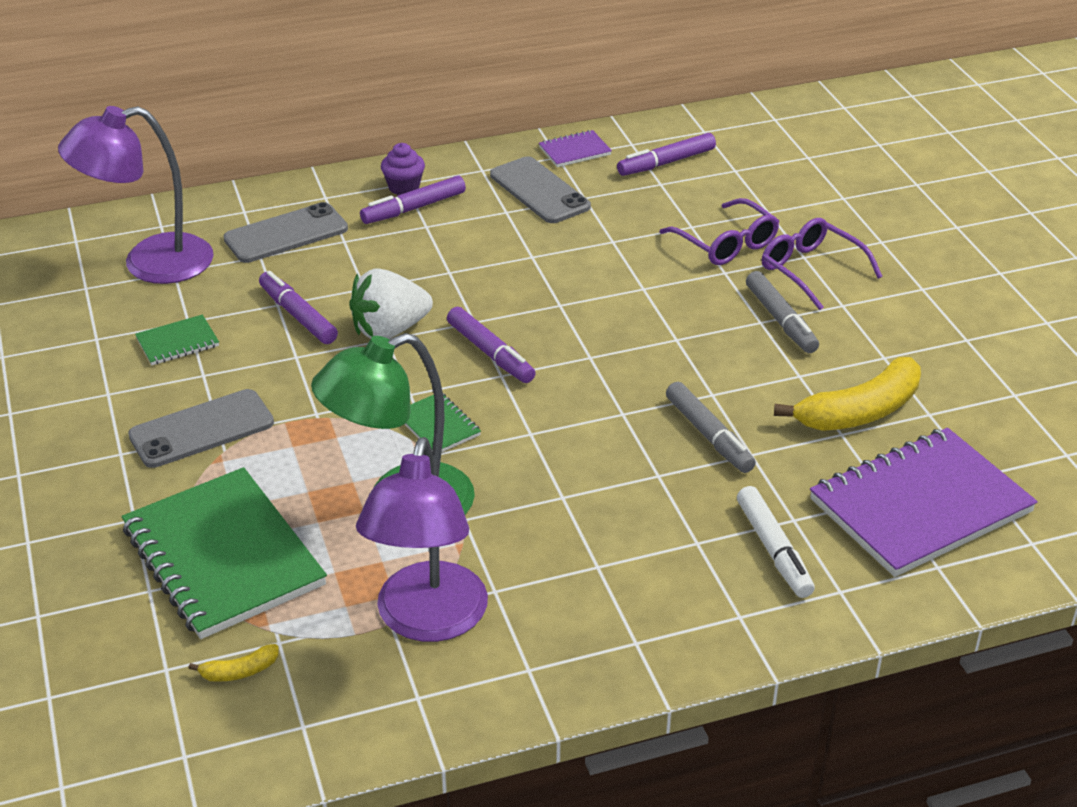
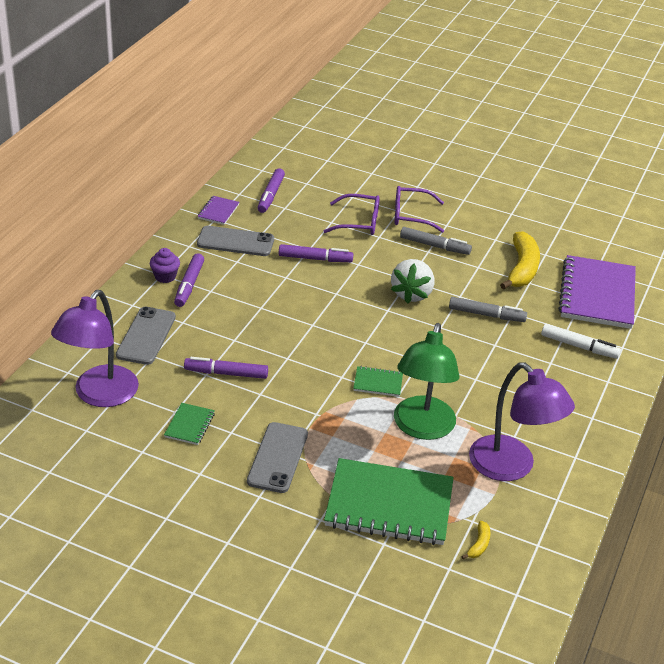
camera: 50 degrees left, 0 degrees up
white strawberry [349,269,433,339] -> white strawberry moved to [391,259,434,304]
purple marker [447,307,536,383] -> purple marker moved to [279,244,353,262]

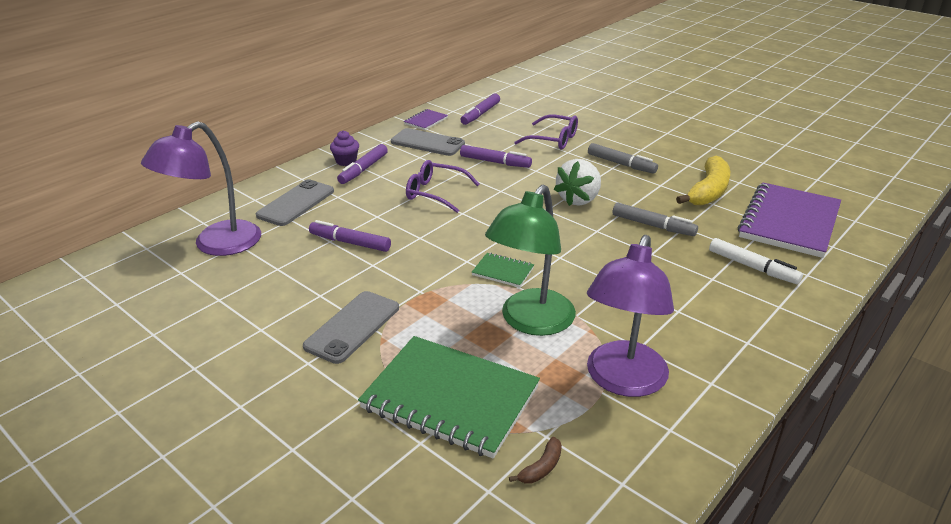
camera: 20 degrees right, 5 degrees down
green notebook [164,403,215,445] -> none
purple glasses [395,186,444,233] -> purple glasses moved to [406,160,480,213]
yellow banana [462,521,490,559] -> brown banana [509,437,562,483]
purple lamp [469,362,575,481] -> purple lamp turned 45 degrees clockwise [587,235,674,397]

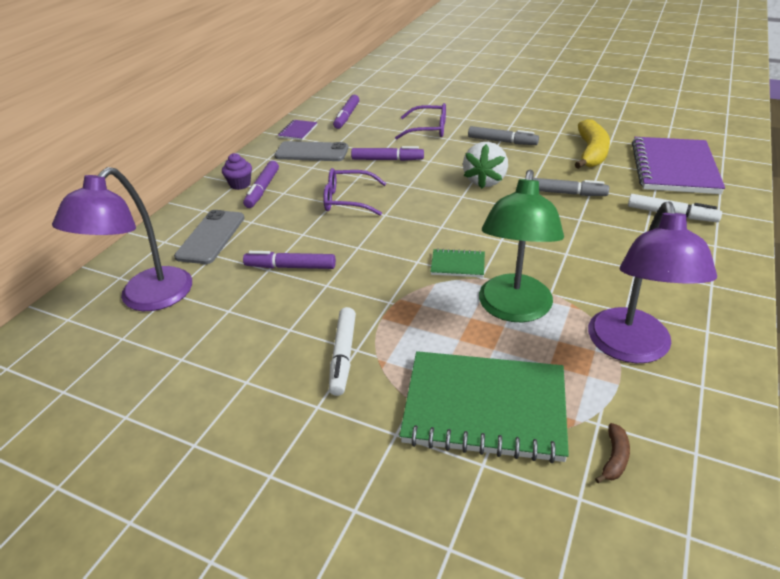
camera: 15 degrees left, 5 degrees up
grey phone [303,291,399,364] -> white marker [329,307,356,396]

